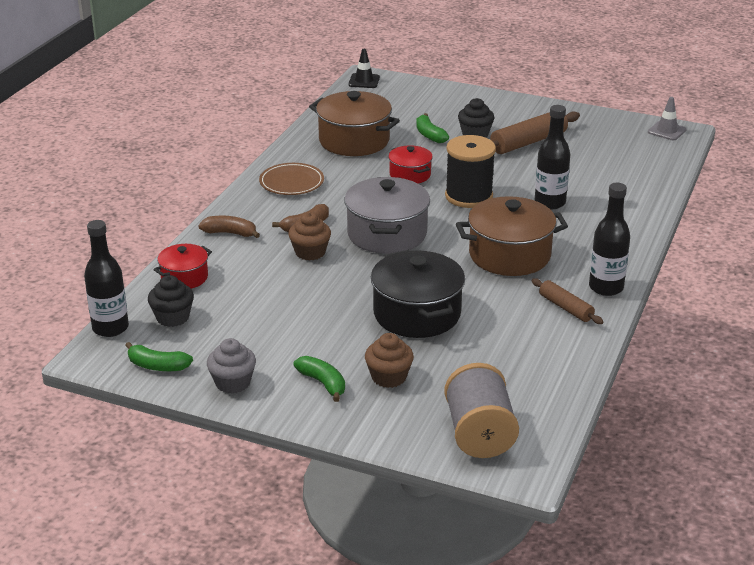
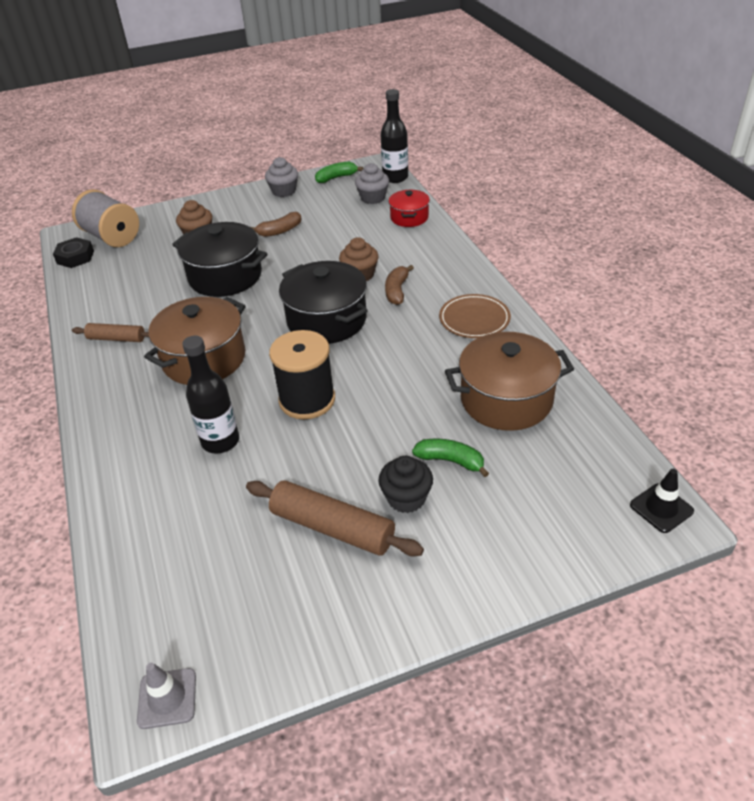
camera: 140 degrees right, 10 degrees up
black cupcake [148,275,194,327] -> grey cupcake [355,163,389,204]
brown banana [198,216,260,238] -> brown banana moved to [251,212,302,237]
green banana [293,356,345,402] -> none
grey pot [344,177,430,254] -> black pot [279,261,368,344]
red pot [388,145,433,183] -> none
brown rolling pin [490,111,580,154] -> brown rolling pin turned 75 degrees counterclockwise [246,480,424,557]
black bottle [589,183,630,296] -> none
none -> black nut [53,237,94,268]

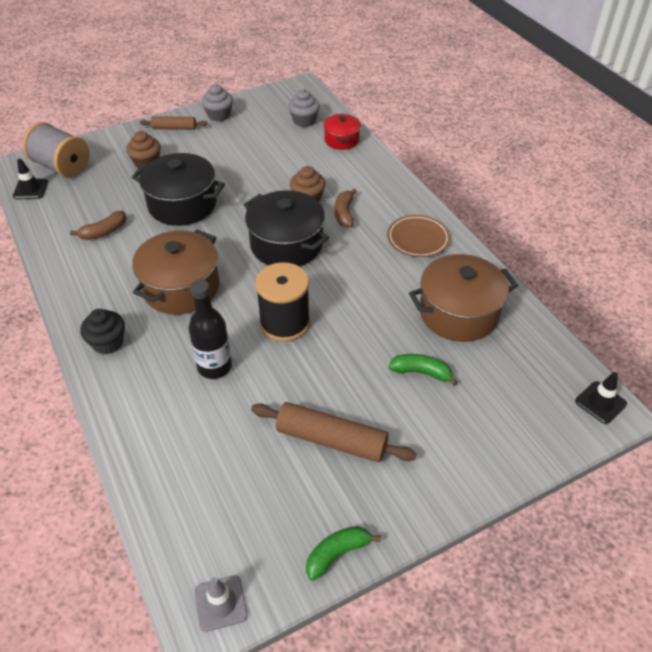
camera: 10 degrees left, 5 degrees up
black nut [53,237,94,268] -> black traffic cone [13,159,48,199]
brown rolling pin [72,323,149,342] -> brown rolling pin moved to [139,116,208,130]
brown banana [251,212,302,237] -> brown banana moved to [70,211,126,240]
green banana [315,162,363,183] -> green banana moved to [306,526,381,581]
black cupcake [378,456,433,513] -> black cupcake moved to [80,309,125,355]
black bottle [380,89,408,183] -> none

